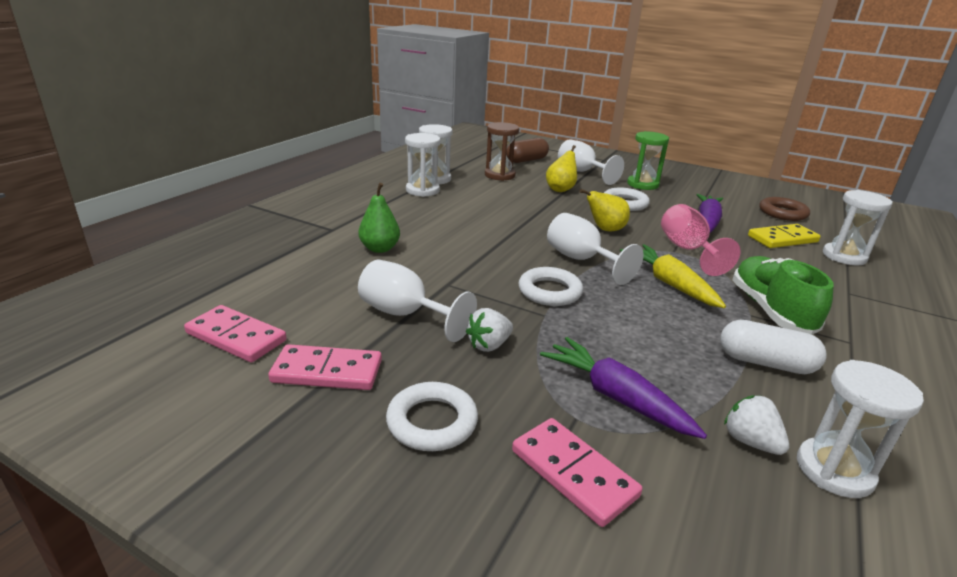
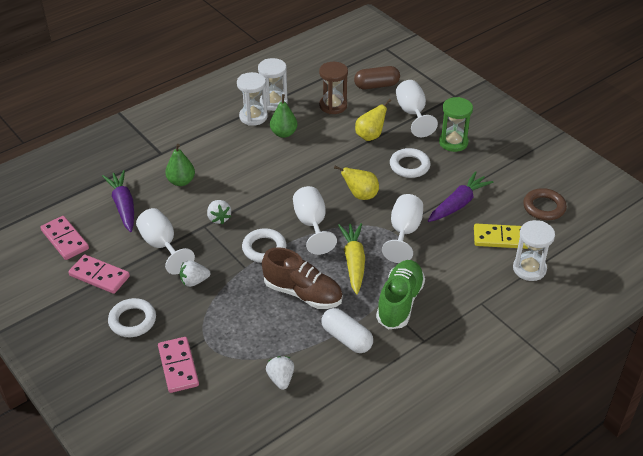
camera: 25 degrees right, 15 degrees up
purple carrot [540,337,707,439] -> purple carrot moved to [102,170,134,232]
pink goblet [661,204,741,276] -> white goblet [382,194,423,263]
white hourglass [797,360,924,498] -> none
none -> white strawberry [207,200,231,224]
none -> brown shoe [262,247,343,309]
none -> green pear [270,94,298,138]

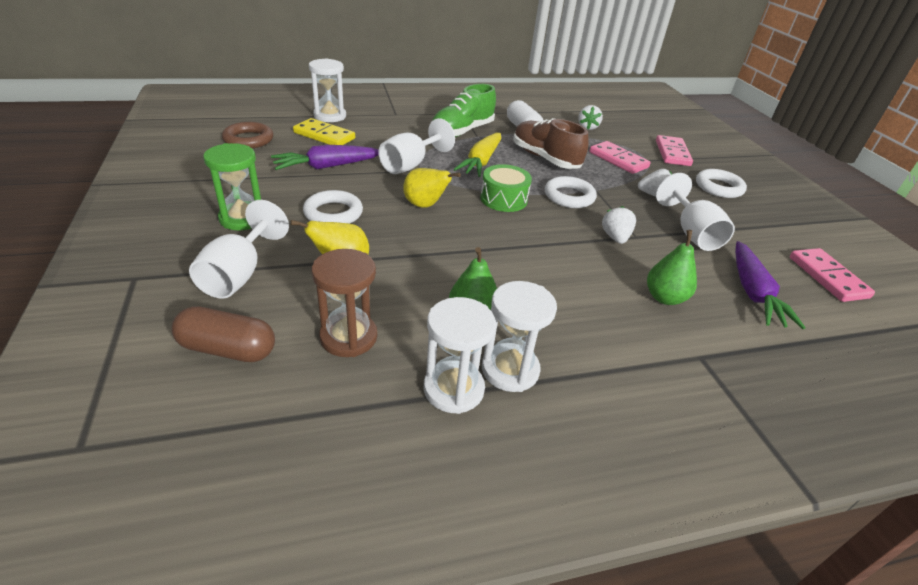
camera: 160 degrees left, 5 degrees down
pink domino [68,254,130,294] -> pink domino moved to [589,141,651,174]
white goblet [293,186,337,255] -> green drum [480,164,532,212]

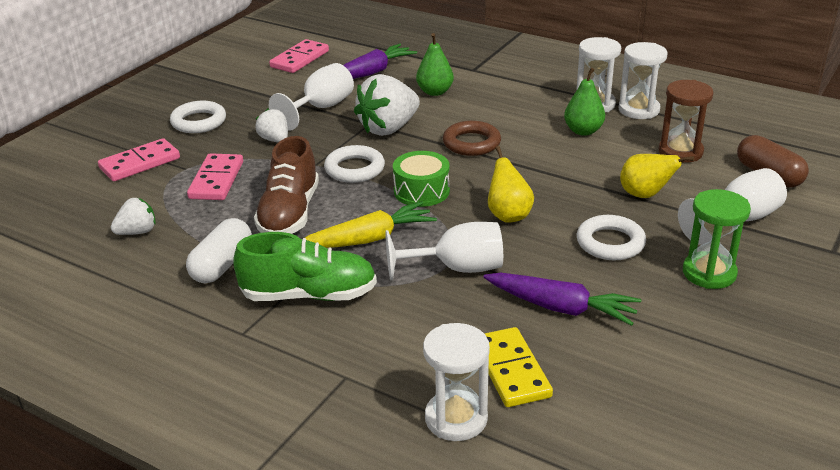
camera: 130 degrees left, 5 degrees down
brown ring [222,122,273,148] -> brown ring moved to [443,121,501,156]
white strawberry [602,206,636,244] -> white strawberry [354,74,420,136], size x1.86

